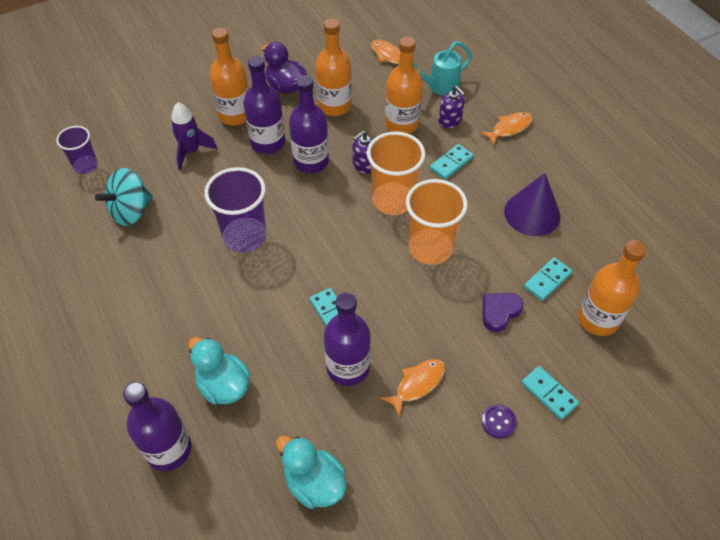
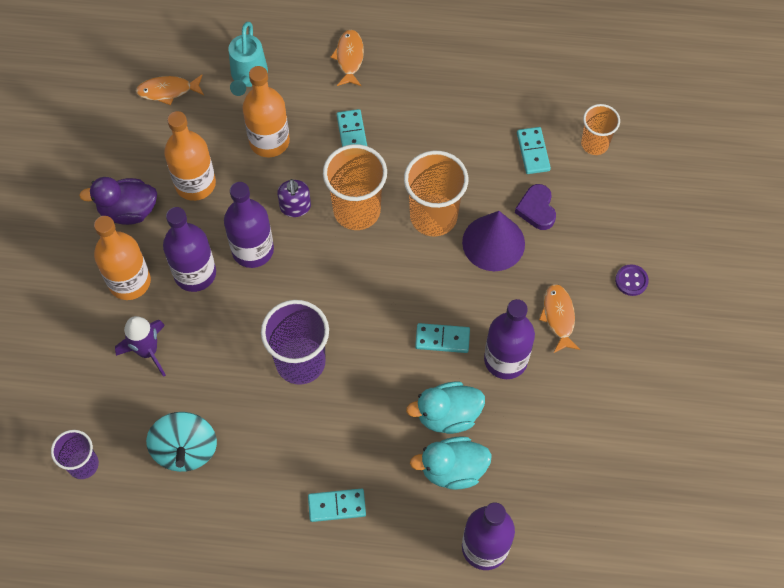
camera: 55 degrees left, 10 degrees up
turquoise duck [276,436,347,509] -> turquoise duck moved to [406,382,485,434]
purple soap dispenser [438,86,465,128] -> none
purple cone [504,173,560,236] -> purple cone moved to [462,211,525,271]
turquoise domino [521,366,579,420] -> turquoise domino moved to [308,489,366,522]
orange bottle [578,240,646,336] -> orange cup [581,104,620,155]

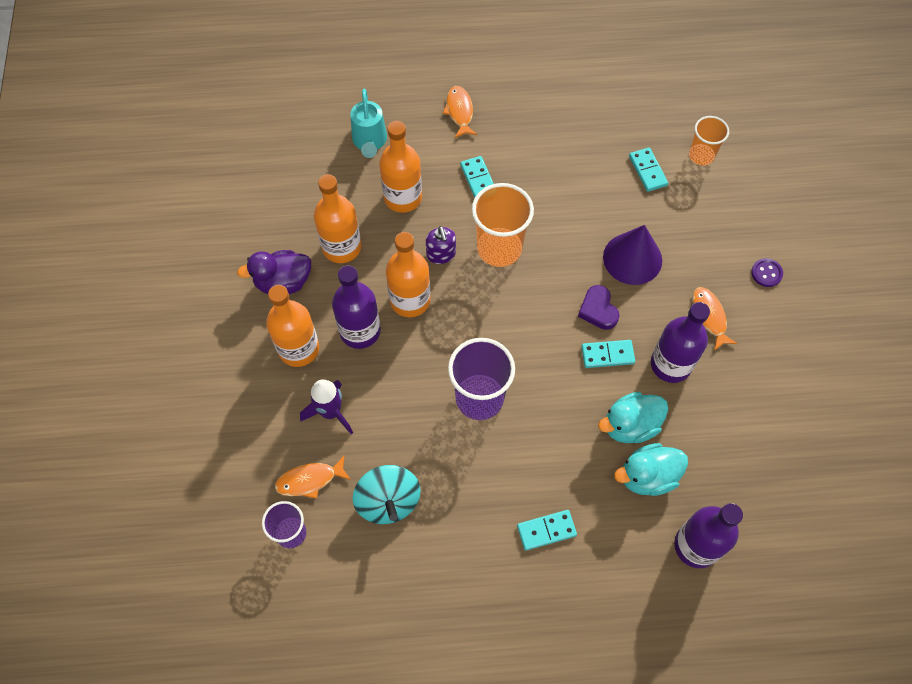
camera: 10 degrees left, 0 degrees up
orange fish [136,75,204,105] -> orange fish moved to [275,455,351,499]
purple bottle [224,182,274,268] -> orange bottle [386,232,431,317]
orange cup [404,151,468,236] -> none
purple heart [515,184,556,230] -> purple heart moved to [578,285,620,330]

